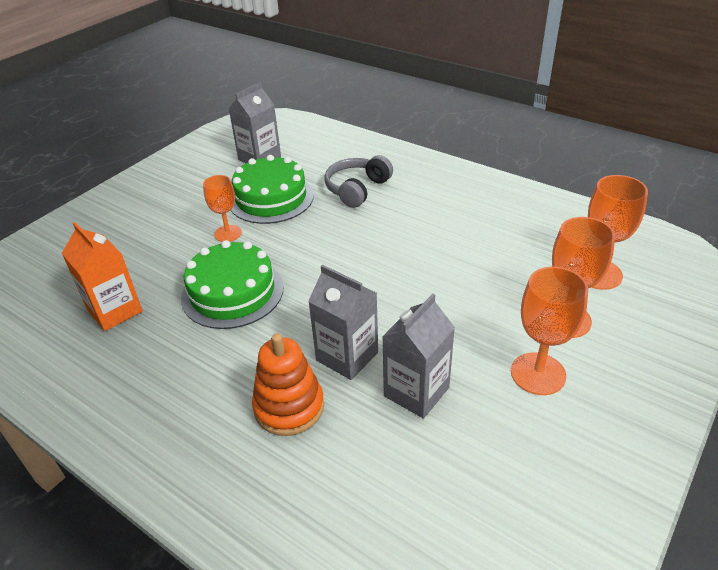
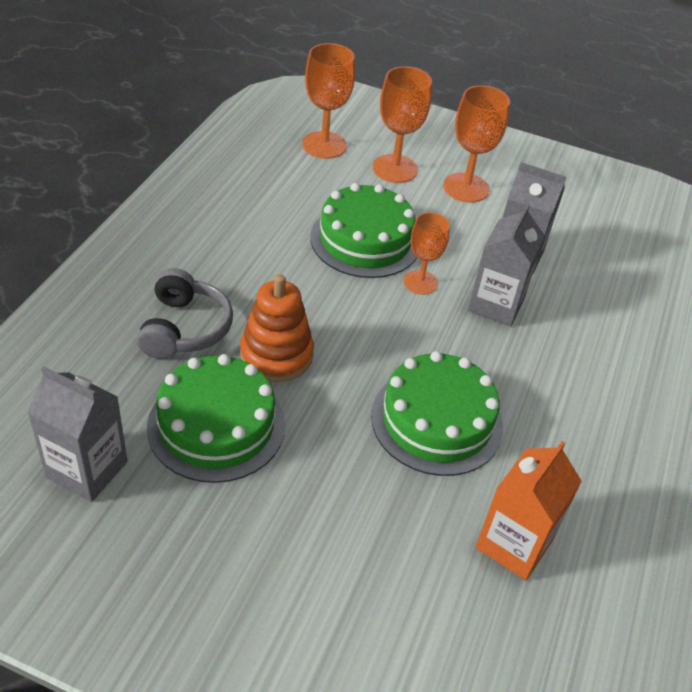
camera: 110 degrees left, 5 degrees up
orange goblet [203,175,242,242] -> orange goblet moved to [404,212,450,295]
orange stacking toy [252,333,324,436] -> orange stacking toy moved to [240,274,314,382]
grey headphones [324,155,393,208] -> grey headphones turned 105 degrees counterclockwise [137,268,233,359]
none -> green cake [310,183,417,278]

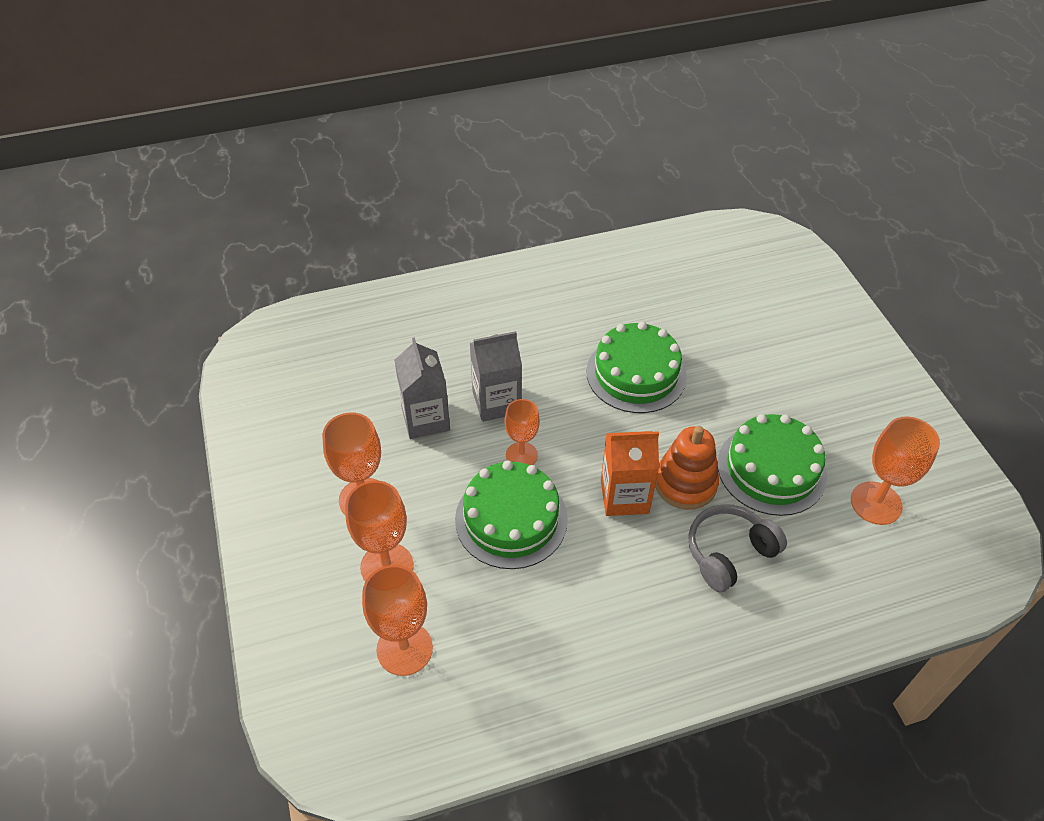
camera: 125 degrees left, 5 degrees up
grey carton [27,366,127,502] -> orange goblet [851,416,940,525]
orange carton [476,441,582,580] -> orange carton moved to [601,431,659,516]

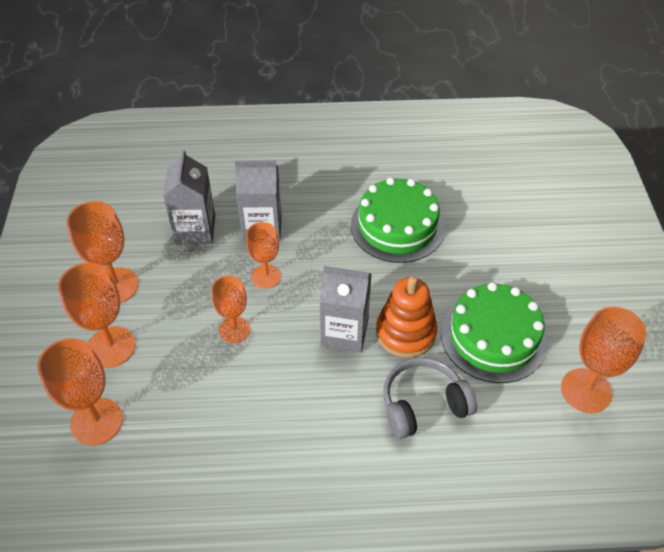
camera: 15 degrees right, 0 degrees up
green cake [455,460,568,569] -> orange goblet [212,276,251,343]
orange carton [601,431,659,516] -> grey carton [319,266,372,352]

